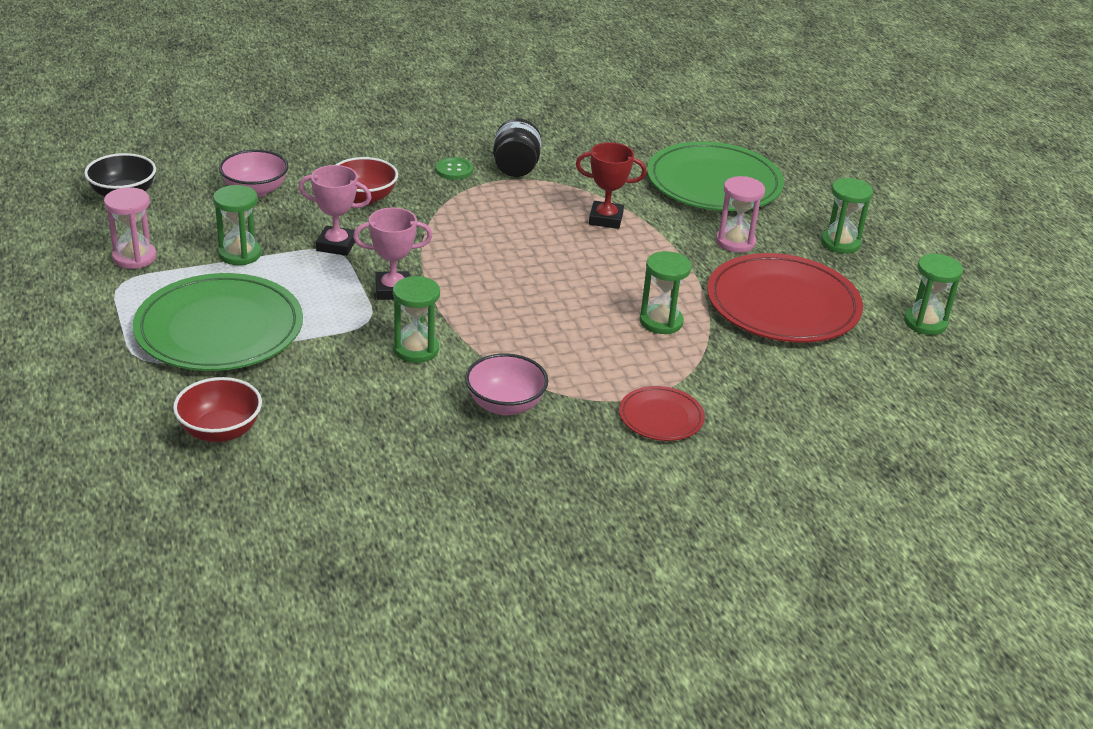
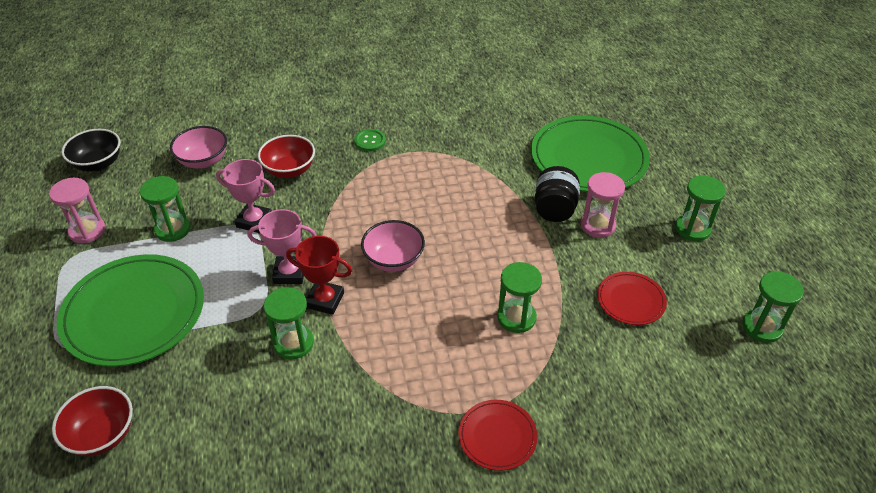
camera: 10 degrees right, 10 degrees up
pink bowl [465,354,548,415] -> pink bowl moved to [361,220,425,272]
black jar [493,118,541,177] -> black jar moved to [535,166,580,222]
red trophy [576,142,647,229] -> red trophy moved to [286,236,352,315]
red plate [707,253,863,343] -> red plate [597,272,667,325], size x0.49

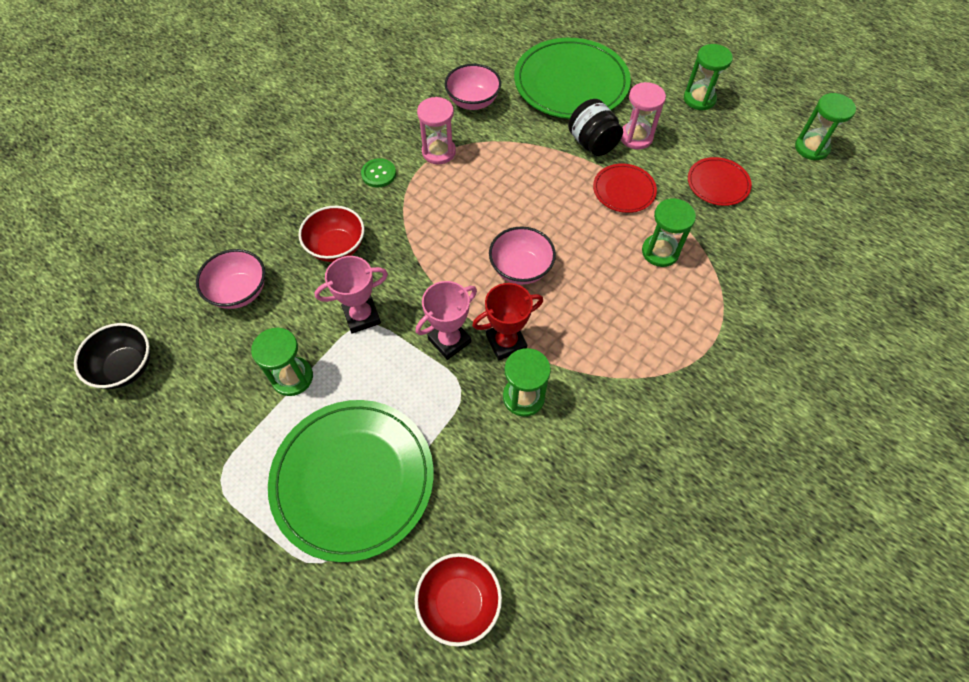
camera: 40 degrees left, 15 degrees up
pink hourglass [49,178,106,243] -> pink hourglass moved to [417,97,456,164]
red plate [458,400,538,471] -> red plate moved to [593,164,657,213]
none -> pink bowl [445,64,501,110]

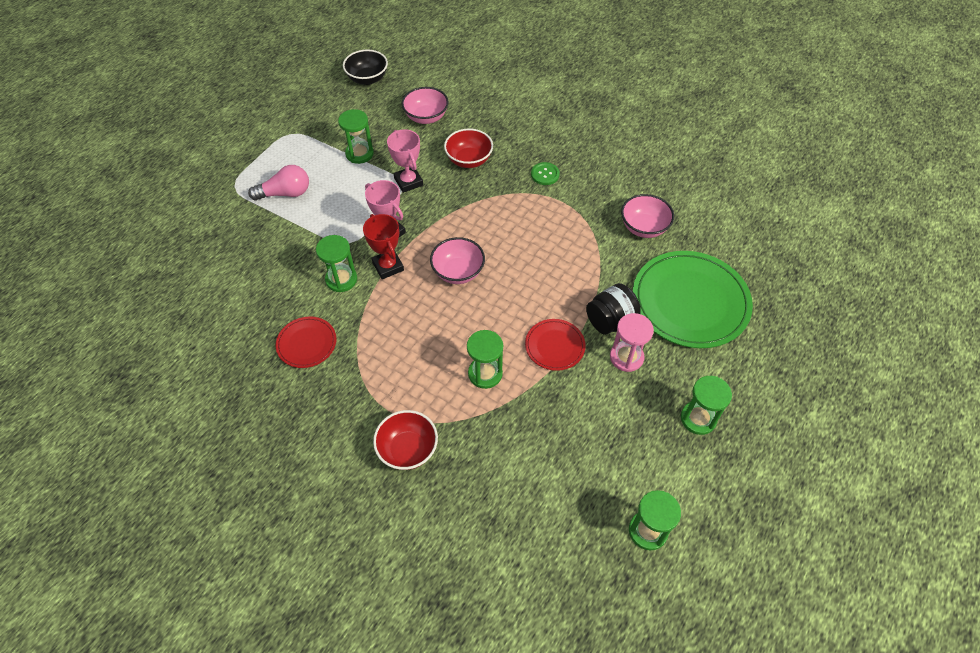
camera: 85 degrees right, 5 degrees down
green plate [268,400,434,562] -> pink light bulb [248,165,309,201]
red bowl [415,553,502,647] -> red bowl moved to [373,410,438,470]
pink hourglass [417,97,456,164] -> none
red plate [688,157,752,206] -> red plate moved to [276,316,336,368]

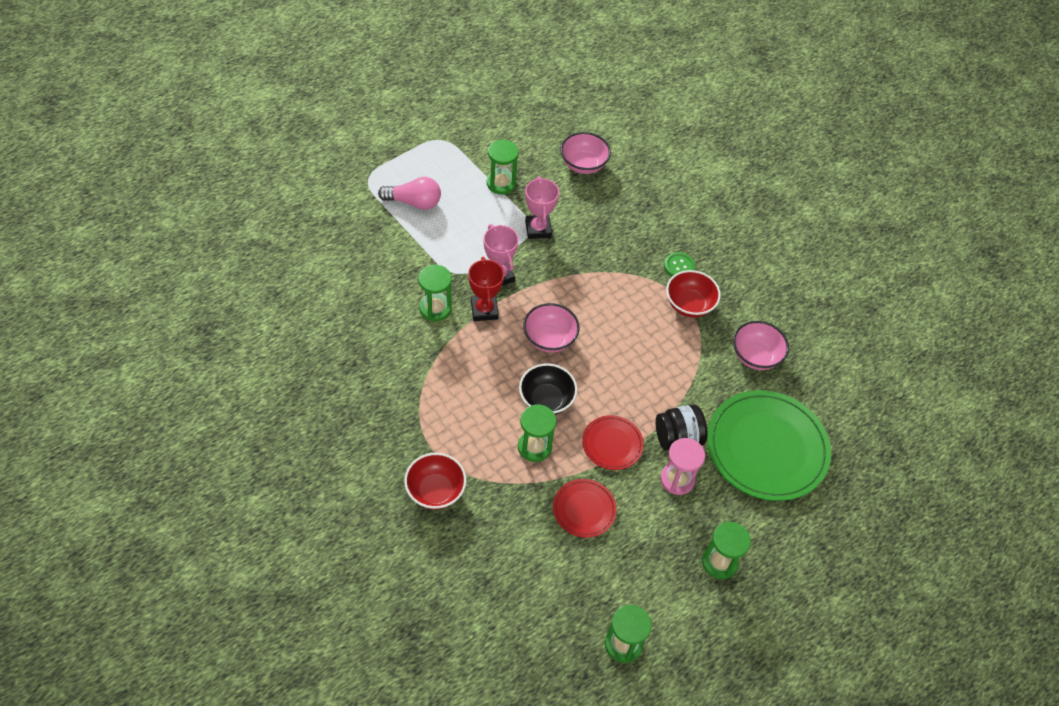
camera: 15 degrees right, 0 degrees up
red plate [276,316,336,368] -> red plate moved to [553,479,617,538]
black bowl [343,50,388,85] -> black bowl moved to [519,363,578,415]
red bowl [444,128,493,168] -> red bowl moved to [666,270,721,318]

